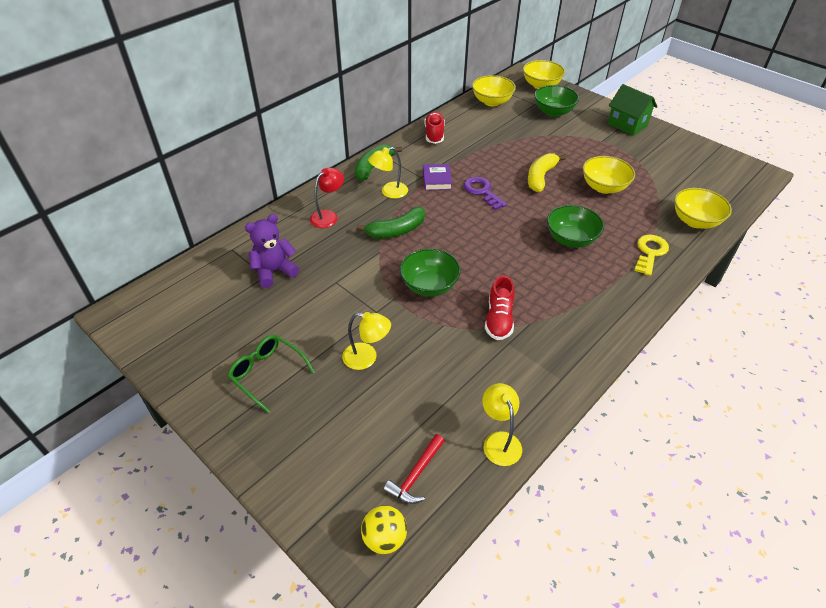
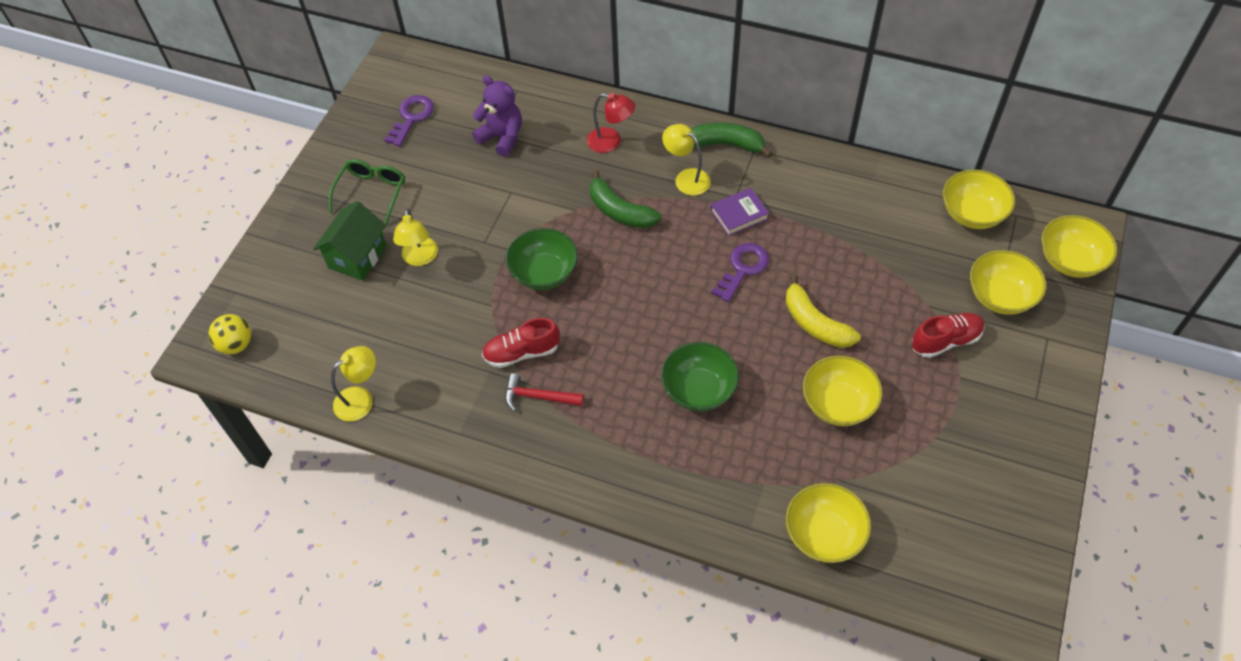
camera: 70 degrees right, 10 degrees up
red hammer [383,434,445,504] -> red hammer moved to [505,373,584,412]
red shoe [424,112,445,144] -> red shoe moved to [912,313,985,358]
yellow banana [528,153,566,192] -> yellow banana turned 135 degrees counterclockwise [786,274,861,348]
green bowl [534,85,579,117] -> yellow bowl [970,250,1046,315]
green house [607,84,658,136] -> green house moved to [313,201,387,281]
yellow key [634,235,669,276] -> none
none -> purple key [384,95,434,146]

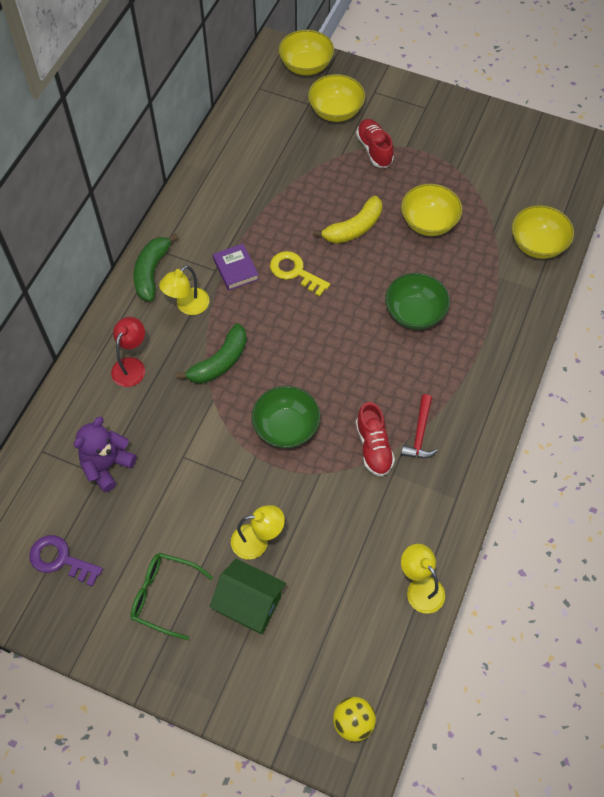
camera: 90 degrees left, 5 degrees up
purple key [711,243,769,302] -> yellow key [270,251,330,297]
yellow bowl [943,169,1015,229] -> none

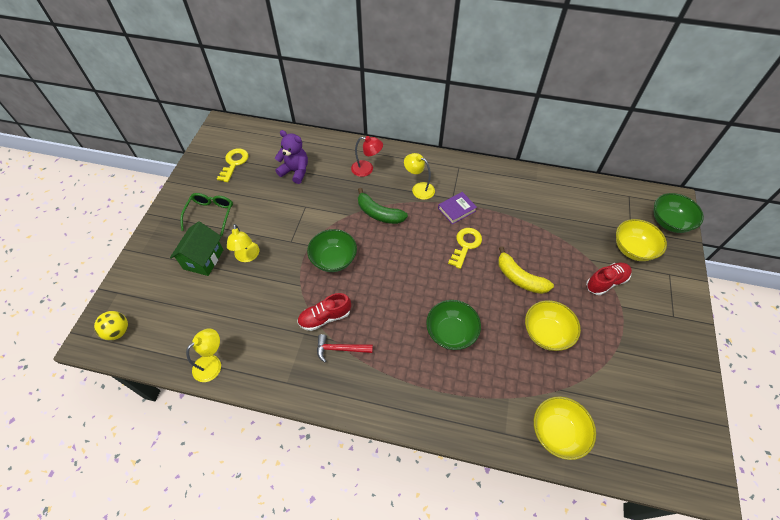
camera: 80 degrees right, 5 degrees down
purple key [29,535,103,587] -> yellow key [217,148,248,182]
green banana [133,234,179,301] -> none
yellow bowl [279,30,334,75] -> green bowl [653,193,704,233]

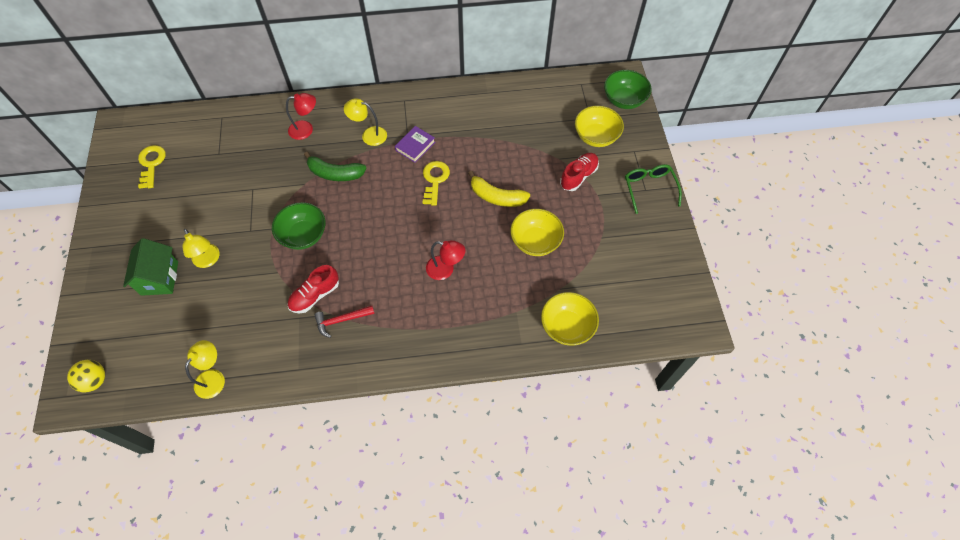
camera: 20 degrees left, 5 degrees up
green glasses [180,193,233,236] -> green glasses moved to [625,164,682,214]
purple teddy bear [275,130,308,184] -> none
green bowl [426,300,481,350] -> red lamp [426,240,465,280]

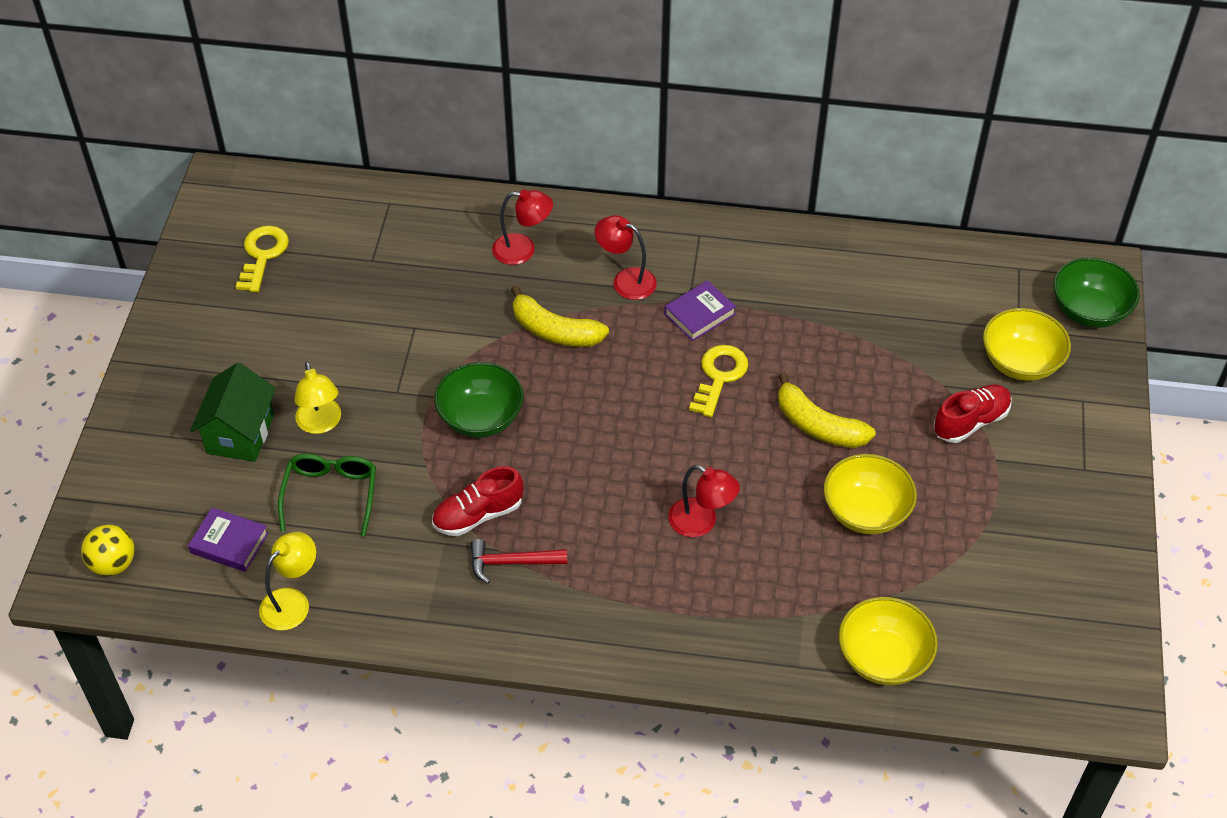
camera: 15 degrees right, 10 degrees down
green banana [304,152,367,181] -> yellow banana [511,285,609,347]
yellow lamp [344,98,387,146] -> red lamp [595,215,657,300]
green glasses [625,164,682,214] -> green glasses moved to [278,454,376,536]
none -> purple book [188,507,268,572]

